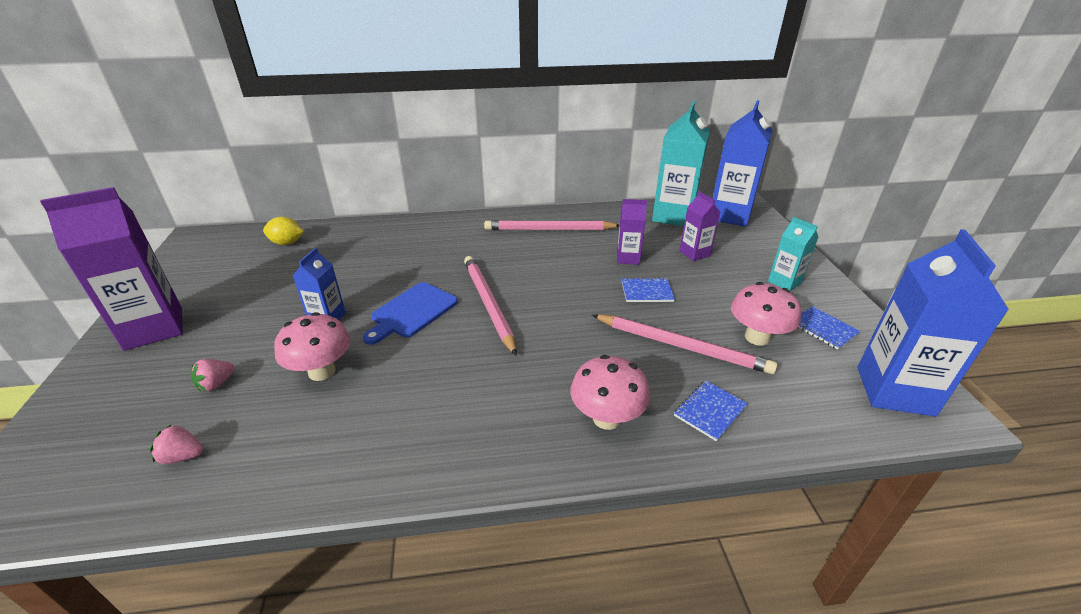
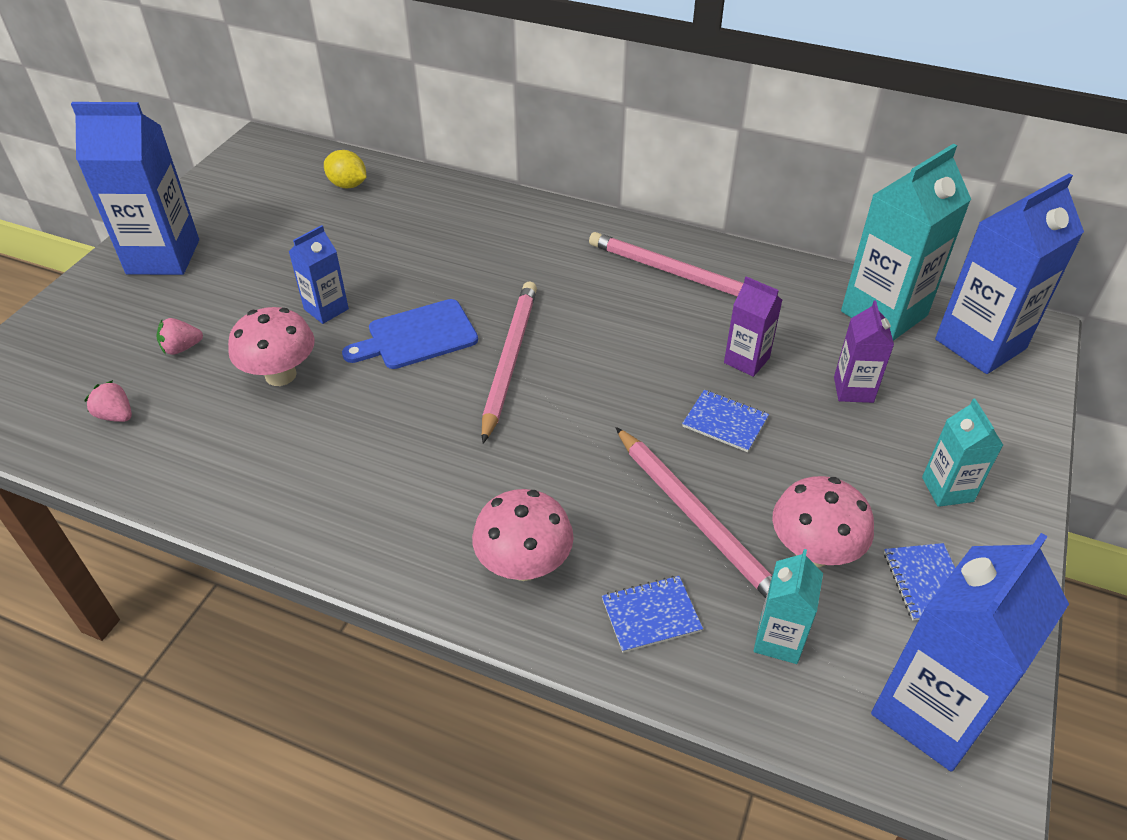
camera: 30 degrees right, 10 degrees up
purple carton [40,187,183,351] -> blue carton [71,102,199,275]
none -> turquoise carton [754,549,823,664]

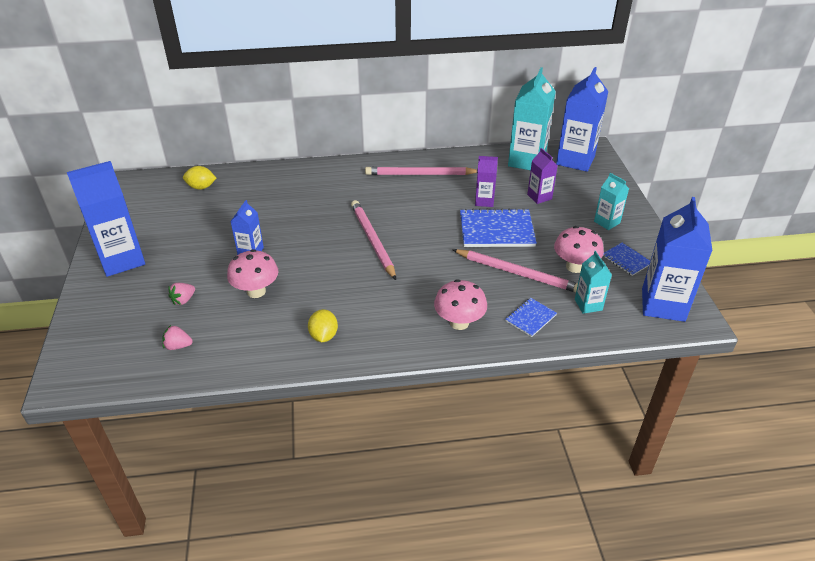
camera: 30 degrees left, 5 degrees down
blue cutting board [342,299,478,369] -> none
blue notebook [682,390,769,452] -> blue notebook [460,208,537,247], size x1.91
none -> yellow lemon [308,309,338,342]

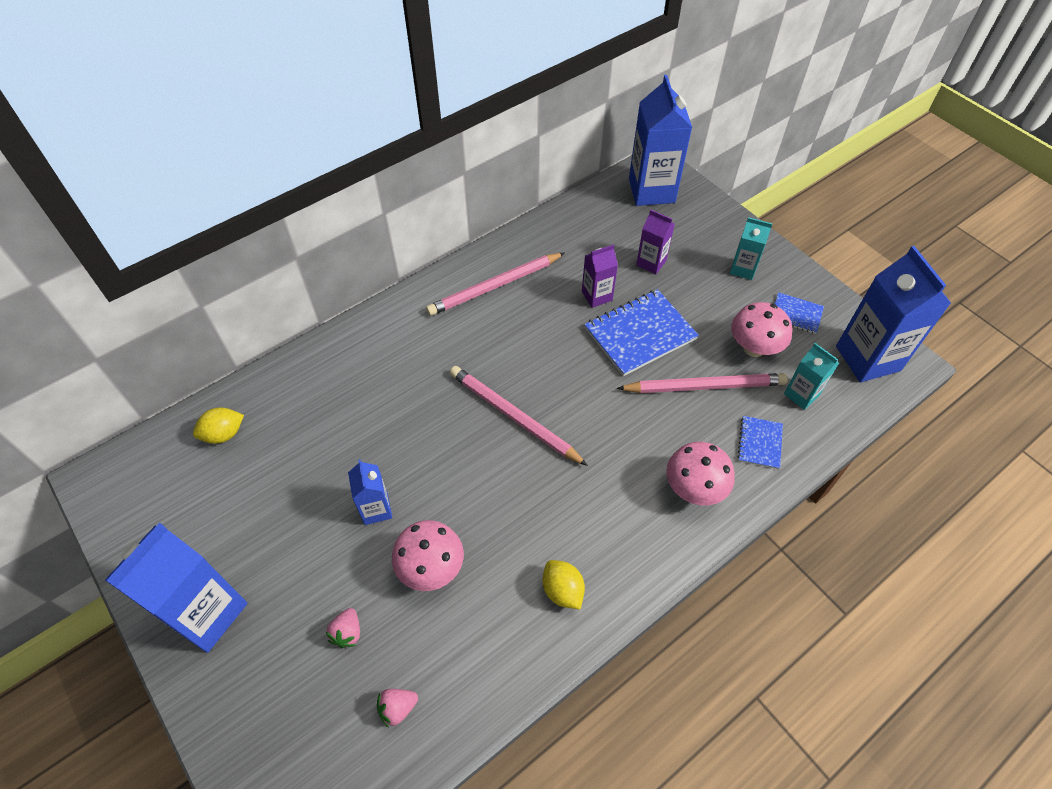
camera: 30 degrees left, 15 degrees up
turquoise carton [508,67,556,170] -> none

